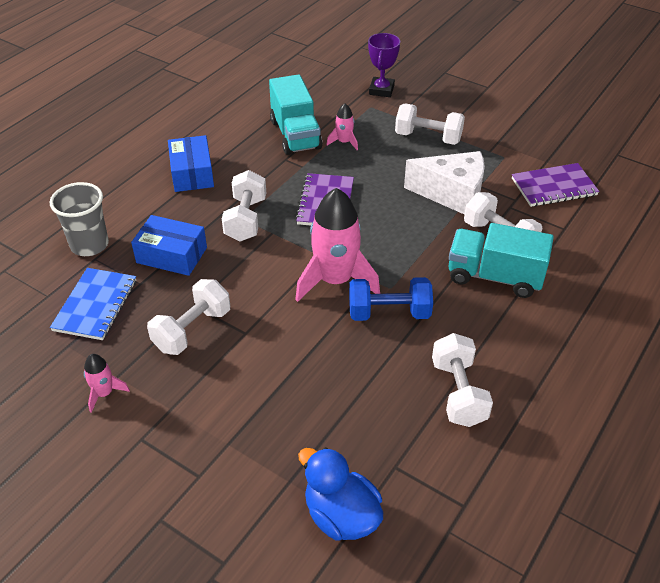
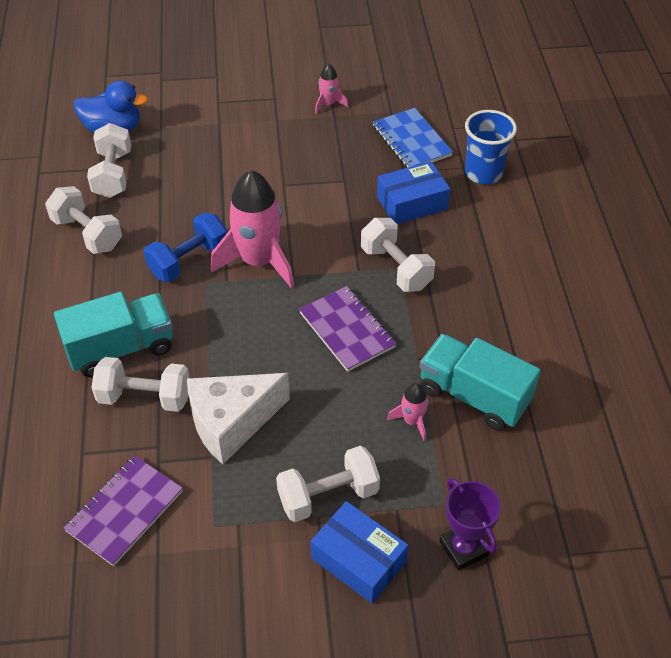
camera: 140 degrees right, 5 degrees up
grey cup [50,182,109,256] -> blue cup [465,110,517,184]
white dumbbell [147,279,230,355] -> white dumbbell moved to [87,123,131,198]
blue box [168,135,214,192] -> blue box moved to [310,501,408,603]

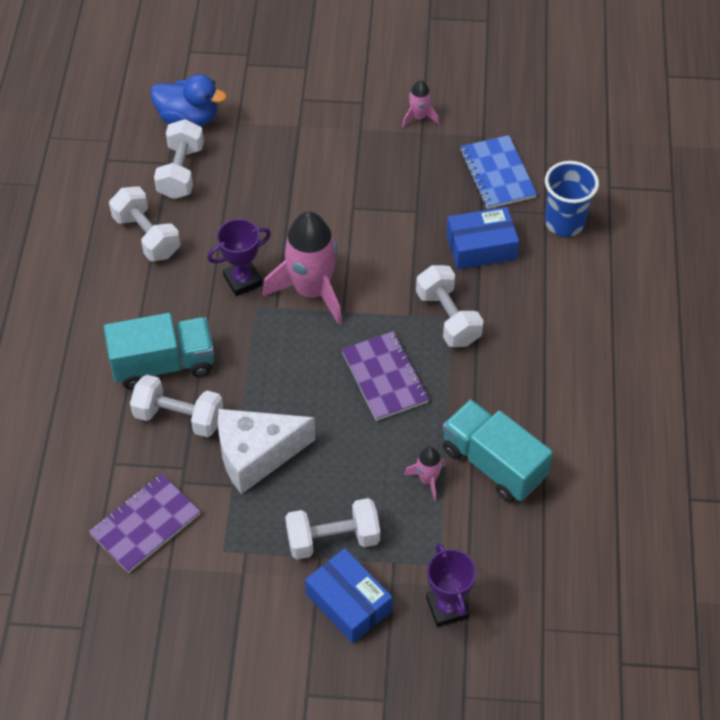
camera: 10 degrees right, 5 degrees up
blue dumbbell [144,212,227,282] -> purple trophy [207,219,271,296]

